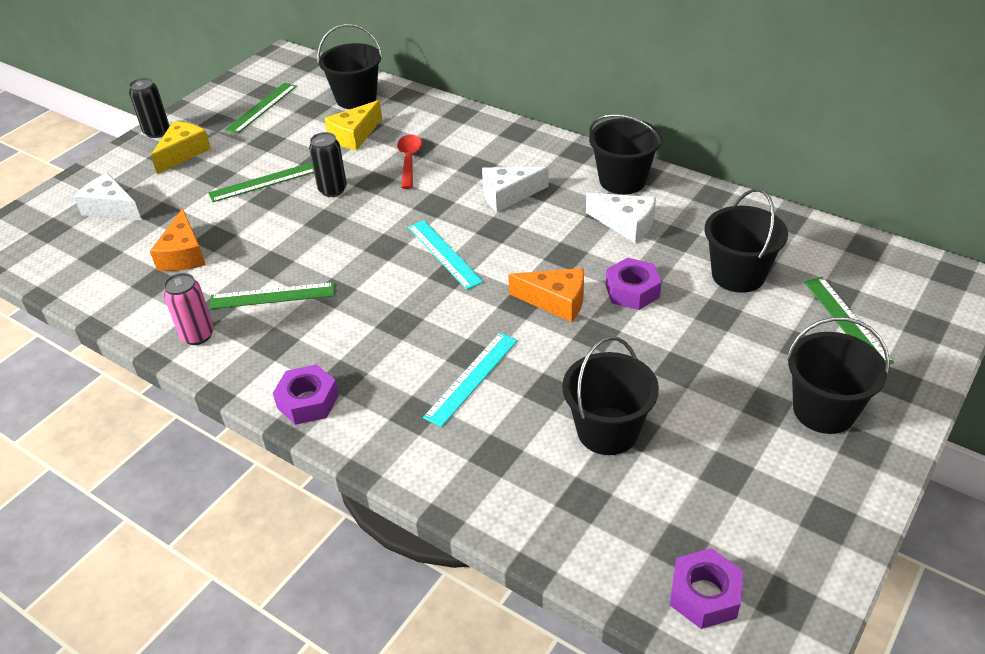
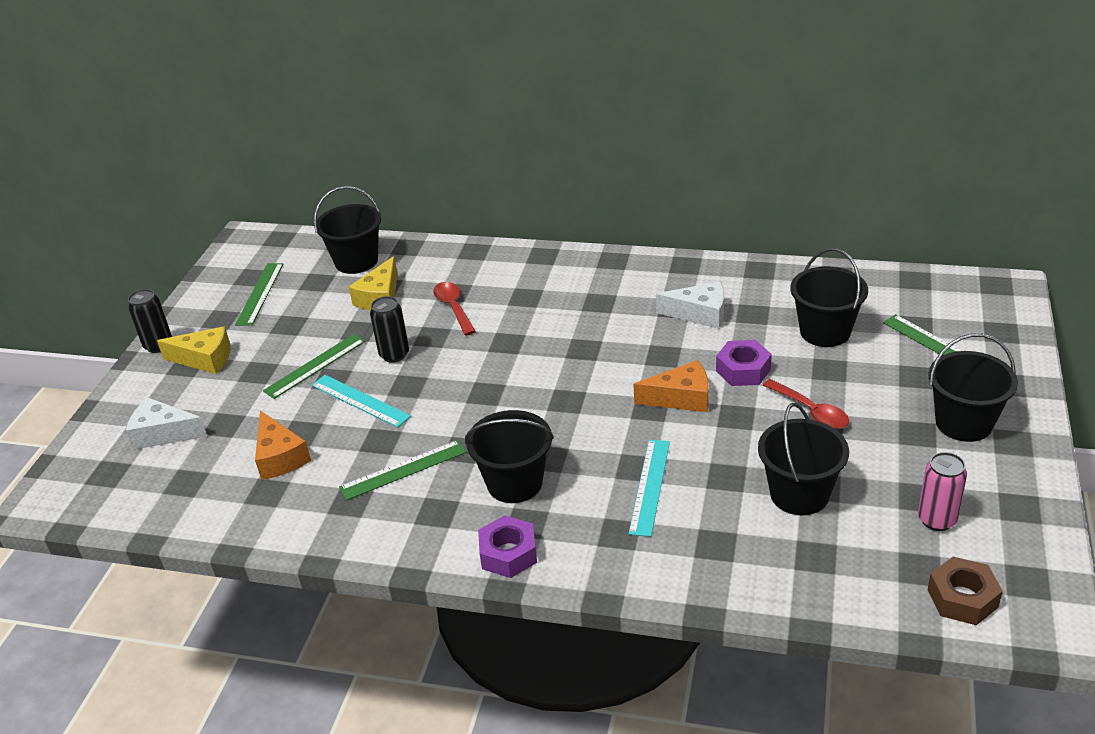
camera: 20 degrees left, 5 degrees down
yellow cheese [151,121,211,174] -> yellow cheese turned 90 degrees clockwise [157,326,231,374]
pink can [163,273,214,345] -> pink can moved to [918,452,967,531]
turquoise ruler [408,220,484,290] -> turquoise ruler moved to [312,375,411,428]
white cheese [482,167,549,212] -> none
black bucket [589,114,662,194] -> black bucket moved to [465,410,554,503]
purple nut [670,548,743,629] -> brown nut [928,557,1003,625]
none -> red spoon [763,379,849,429]

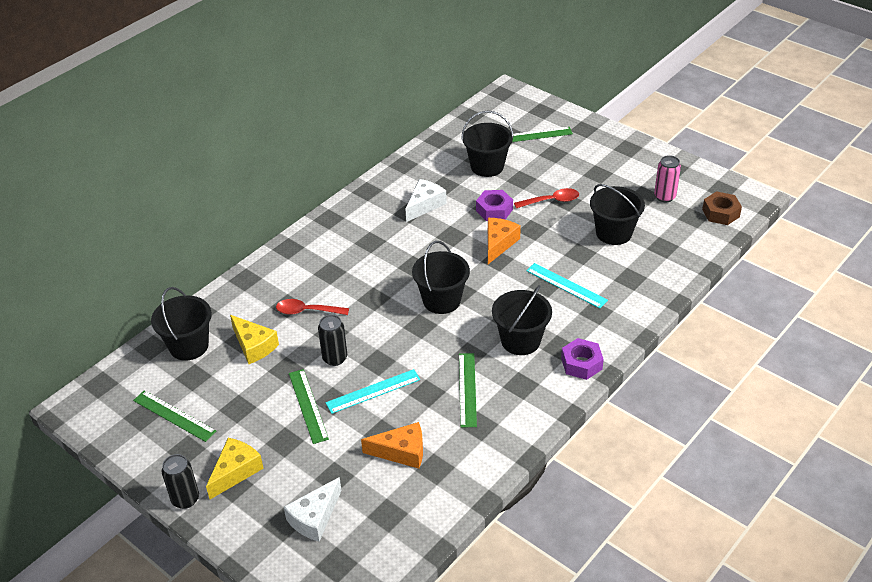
camera: 65 degrees left, 5 degrees up
black bucket [928,333,1018,442] -> black bucket moved to [412,241,470,314]

